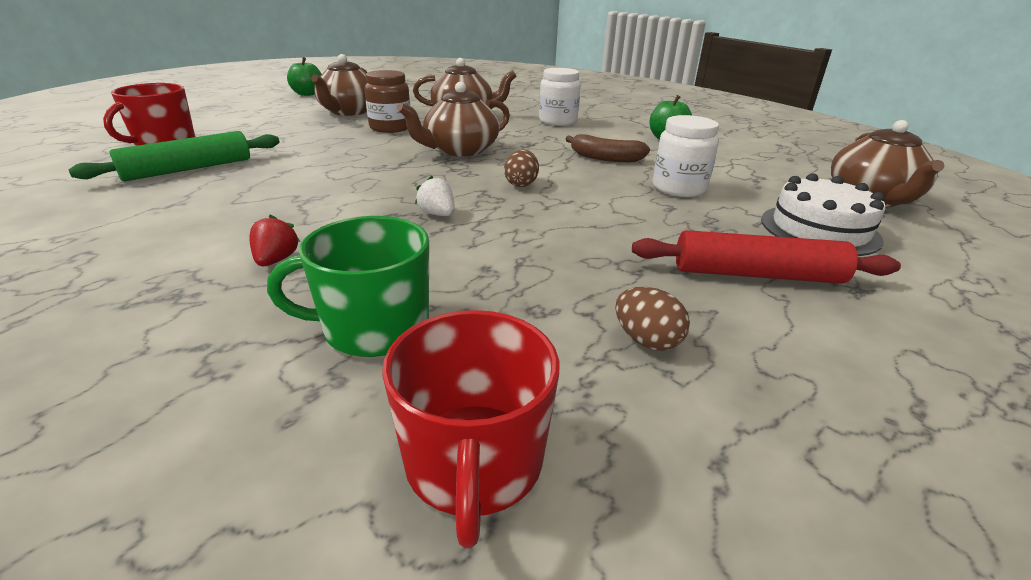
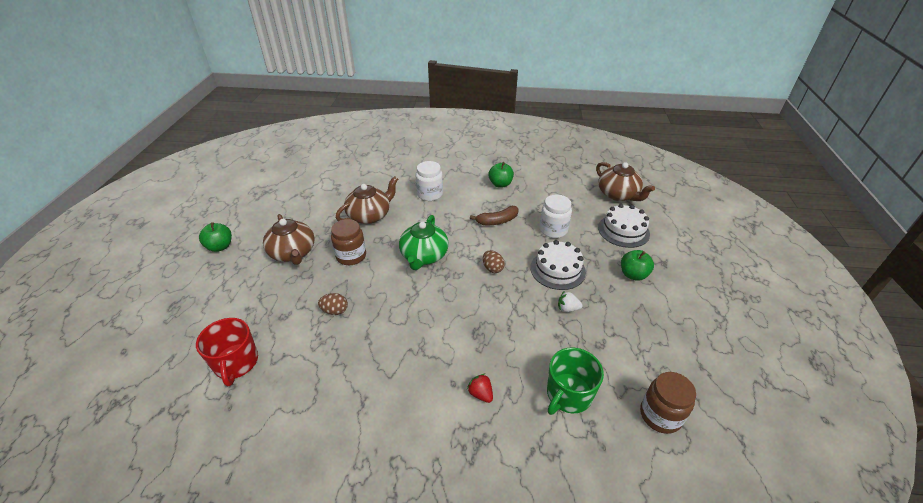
camera: 40 degrees left, 10 degrees up
green rolling pin [69,131,279,181] -> none
red mug [382,310,559,548] -> brown jar [640,372,696,434]
brown teapot [397,82,510,157] -> green teapot [399,215,449,270]
white strawberry [415,176,455,216] -> white strawberry moved to [558,292,583,312]
brown egg [615,287,690,351] -> brown egg moved to [318,293,348,315]
red rolling pin [632,230,901,284] -> green apple [621,250,654,281]
none -> white cake [530,240,586,290]

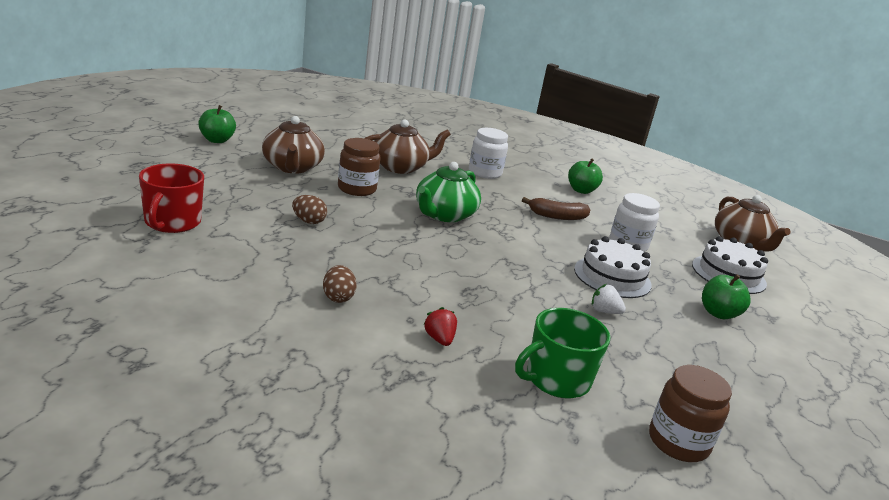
camera: 15 degrees right, 15 degrees down
brown egg [483,250,505,273] -> brown egg moved to [323,265,357,303]

